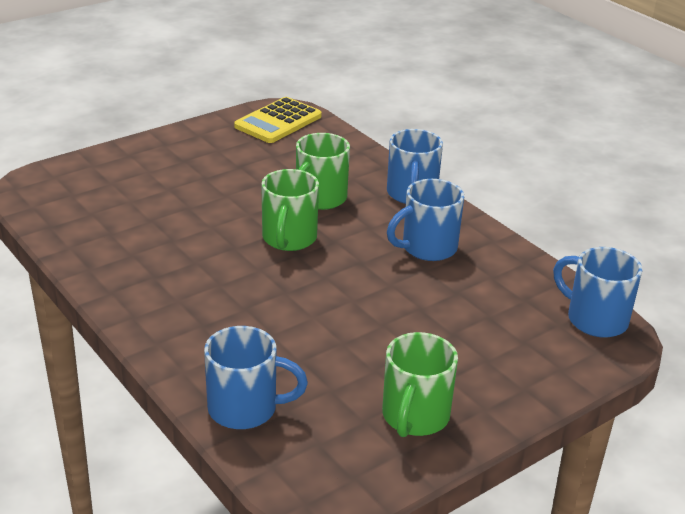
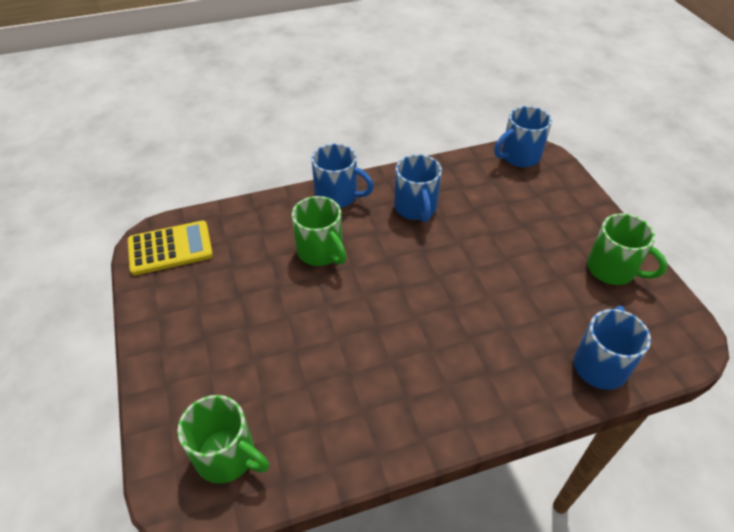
camera: 70 degrees left, 15 degrees up
yellow calculator [234,97,322,143] -> yellow calculator turned 75 degrees counterclockwise [128,221,213,275]
green mug [261,169,319,251] -> green mug moved to [177,395,269,484]

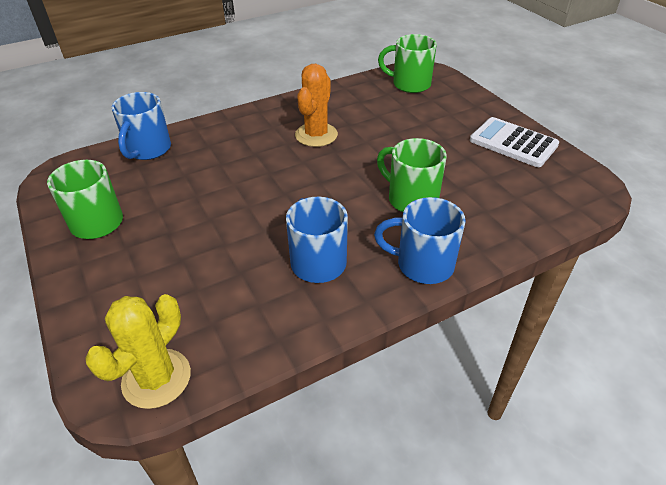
camera: 170 degrees right, 5 degrees down
yellow calculator [128,221,213,275] -> none
blue mug [494,106,552,167] -> yellow cactus [85,294,191,409]
none -> orange cactus [295,64,338,147]
none -> white calculator [470,117,559,167]

